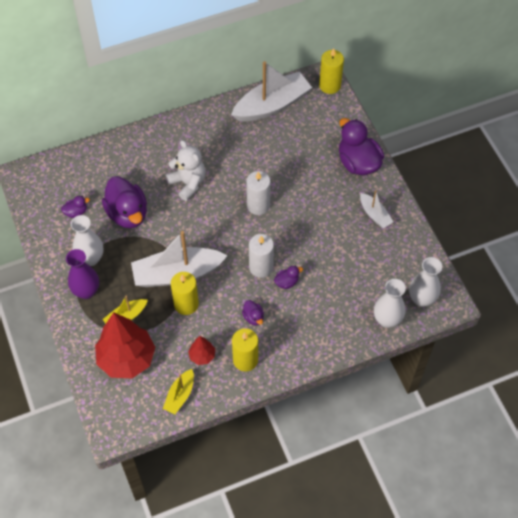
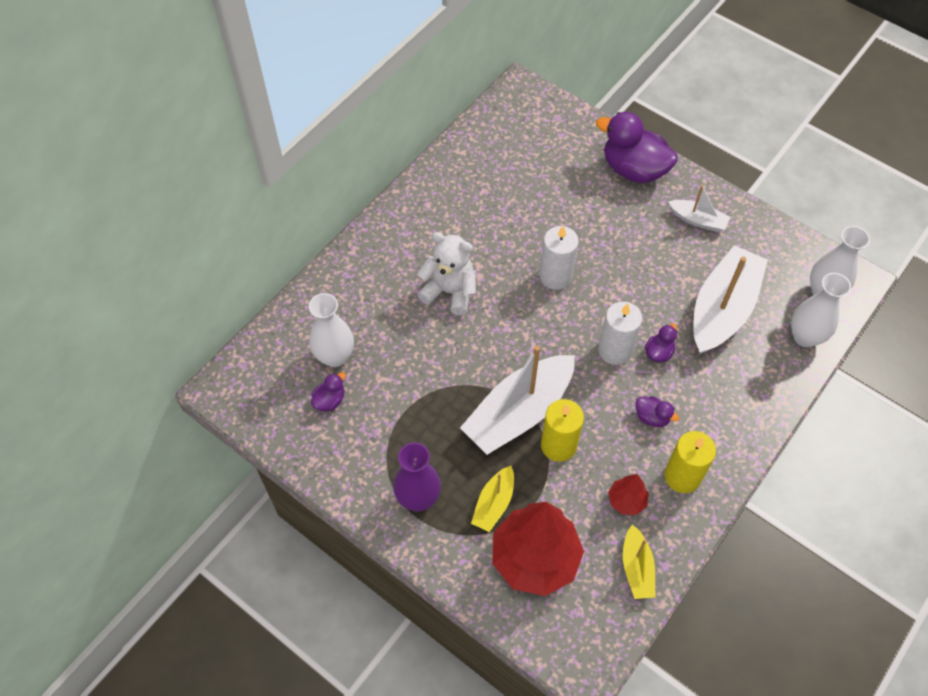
camera: 30 degrees left, 0 degrees up
white vase [71,215,103,266] -> white vase moved to [309,293,354,367]
purple duck [102,176,147,228] -> none
white boat [231,61,312,122] -> white boat moved to [693,245,768,354]
yellow candle [319,48,344,94] -> none

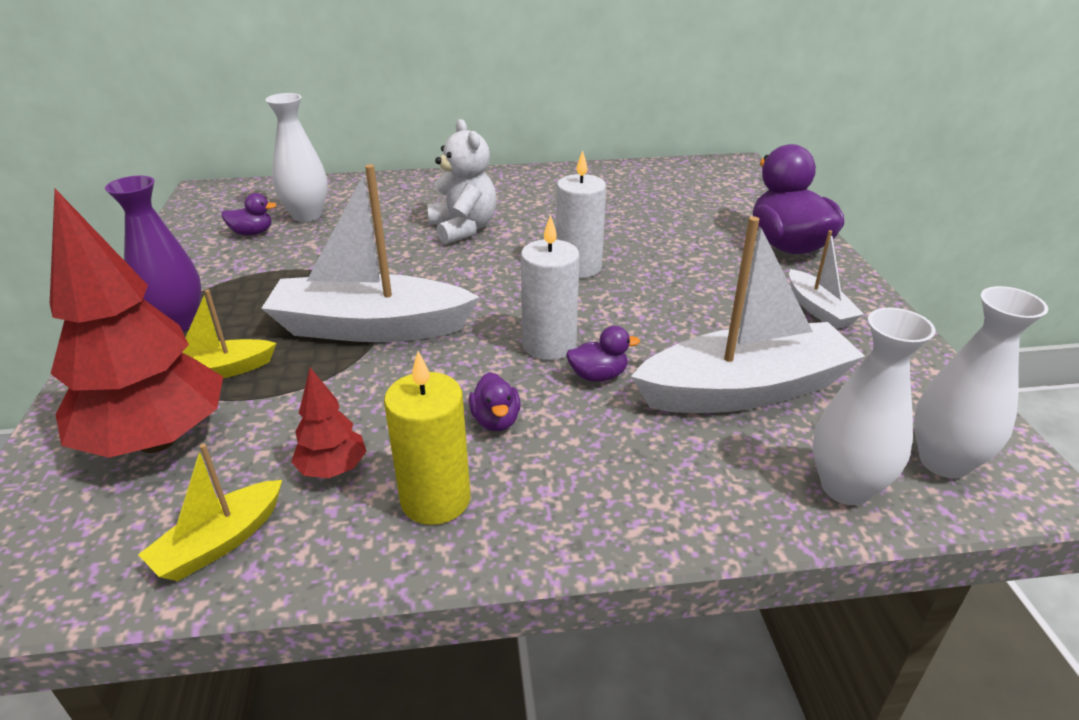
camera: 45 degrees right, 25 degrees down
yellow candle [541,399,584,462] -> none

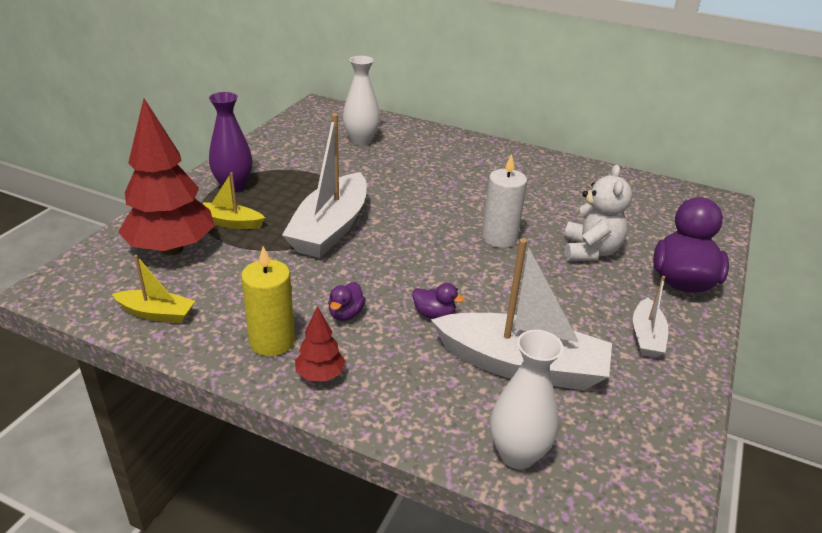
camera: 30 degrees right, 0 degrees up
yellow boat [138,444,282,581] -> yellow boat turned 150 degrees counterclockwise [112,255,195,323]
purple duck [222,193,277,235] -> none
white boat [261,164,479,342] -> white boat turned 105 degrees counterclockwise [282,114,367,258]
red tree [291,368,367,478] -> red tree moved to [295,306,346,381]
white teddy bear [428,119,497,244] -> white teddy bear moved to [564,165,632,261]
white candle [521,215,580,360] -> none
white vase [914,286,1048,478] -> none

